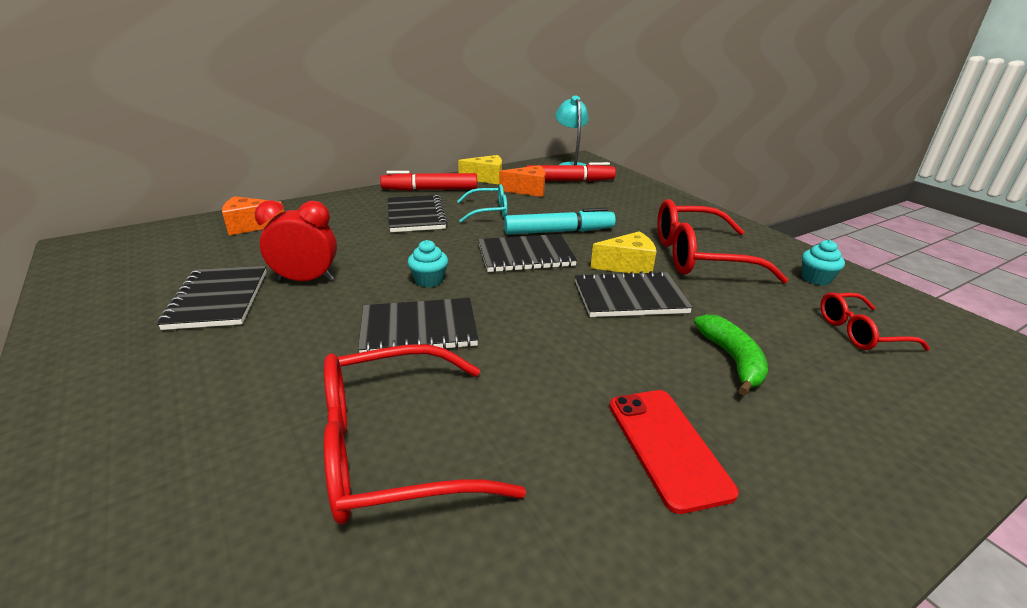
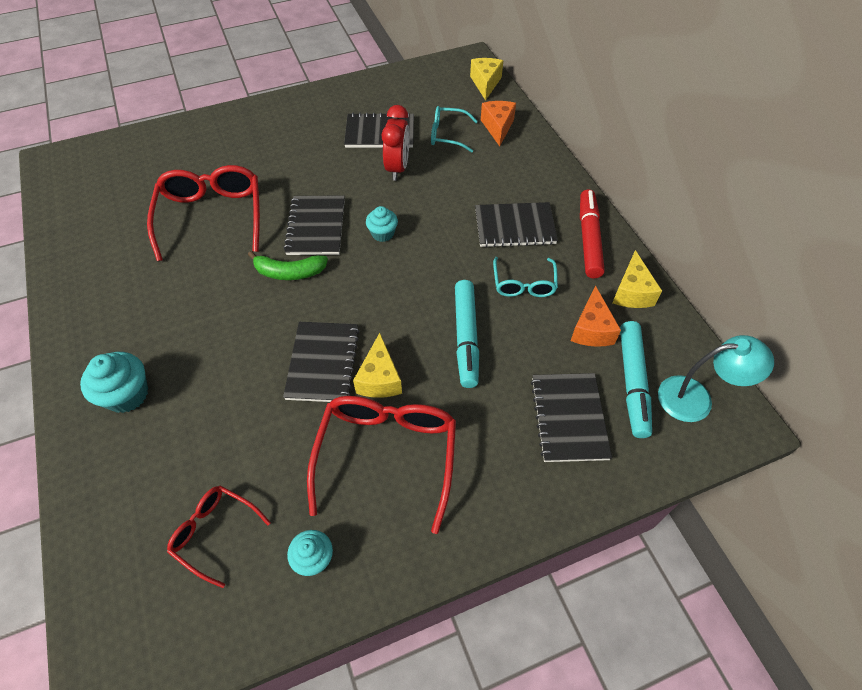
camera: 100 degrees right, 25 degrees up
black notebook [478,234,577,272] -> black notebook moved to [531,373,612,462]
red marker [526,162,616,181] -> turquoise marker [620,321,652,438]
red phone [609,390,739,514] -> none
green banana [694,314,768,396] -> green banana moved to [248,251,328,280]
red glasses [820,292,930,351] -> red glasses turned 60 degrees counterclockwise [167,485,271,588]
none -> turquoise cupcake [80,352,148,413]
none -> turquoise glasses [431,106,478,152]
none -> yellow cheese [470,58,503,101]

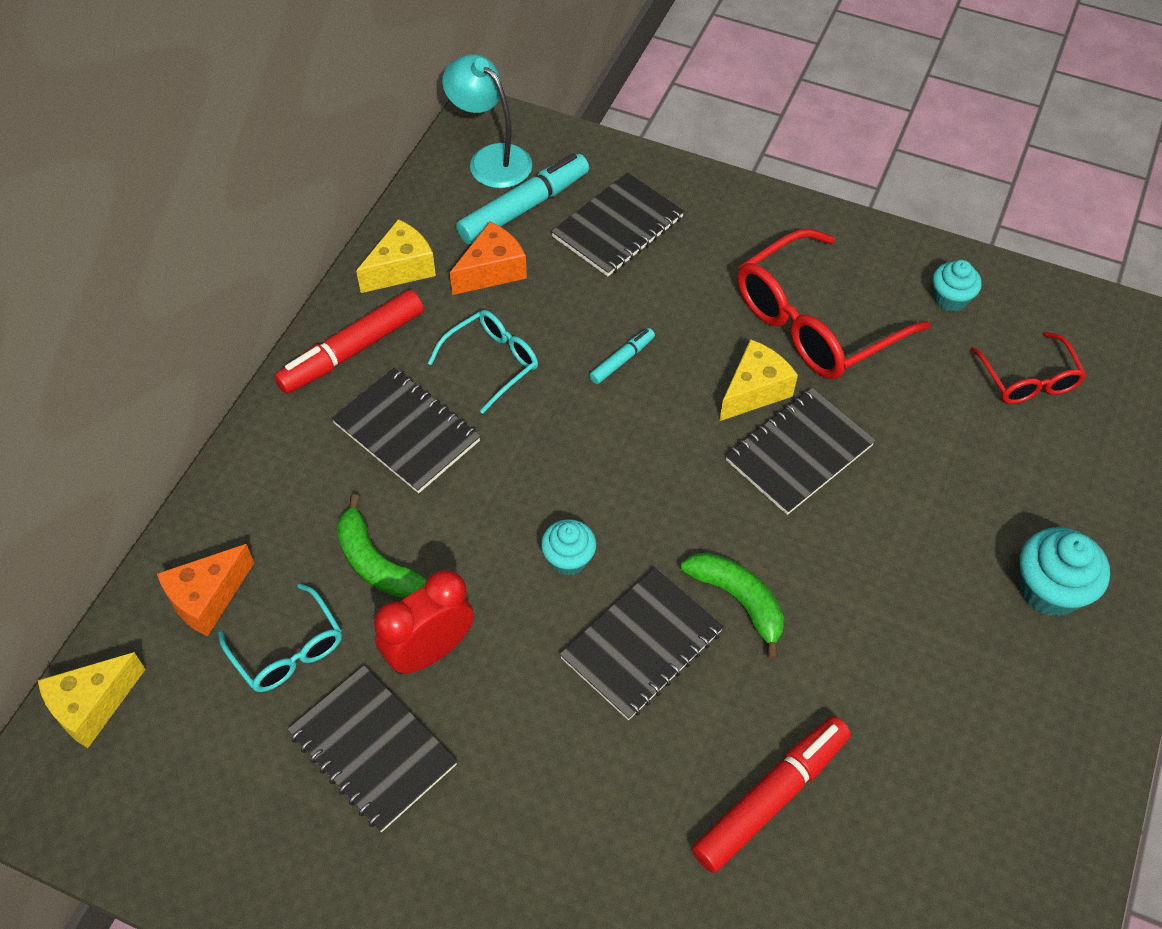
camera: 135 degrees left, 0 degrees up
red glasses [147,165,260,261] -> red marker [692,716,851,873]
turquoise marker [455,280,479,388] -> turquoise marker [589,328,655,384], size x0.50
none -> green banana [337,494,427,598]

